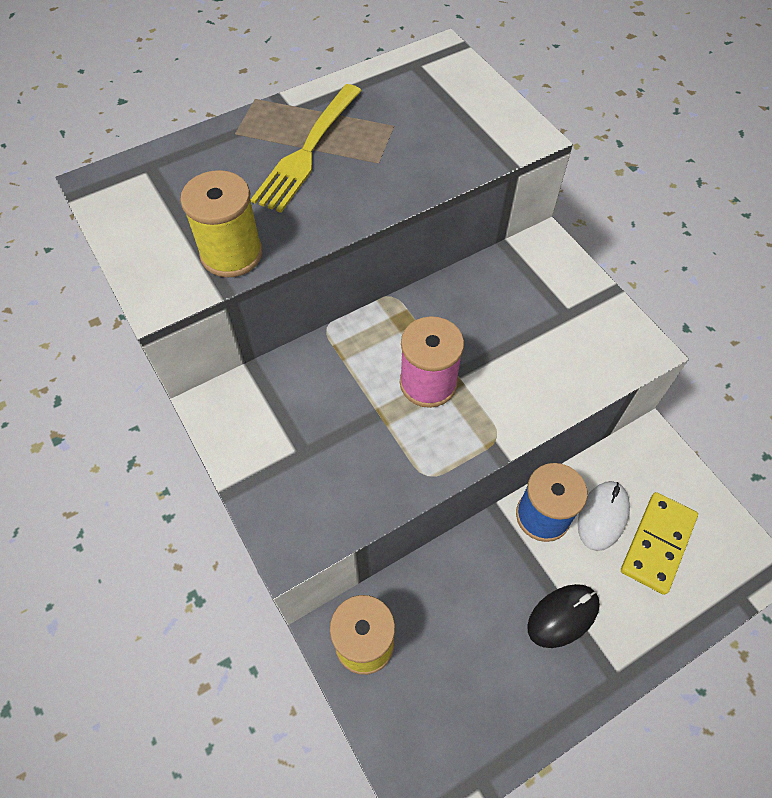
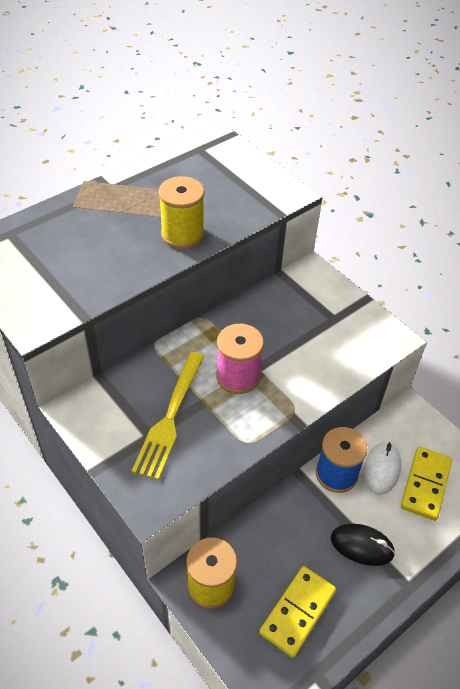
camera: 10 degrees left, 10 degrees down
yellow spool [180,170,263,278] -> yellow spool moved to [158,176,205,249]
yellow fork [251,84,362,213] -> yellow fork moved to [132,352,204,480]
black mouse [527,584,600,648] -> black mouse turned 60 degrees clockwise [331,523,395,566]
none -> yellow domino [259,566,336,658]

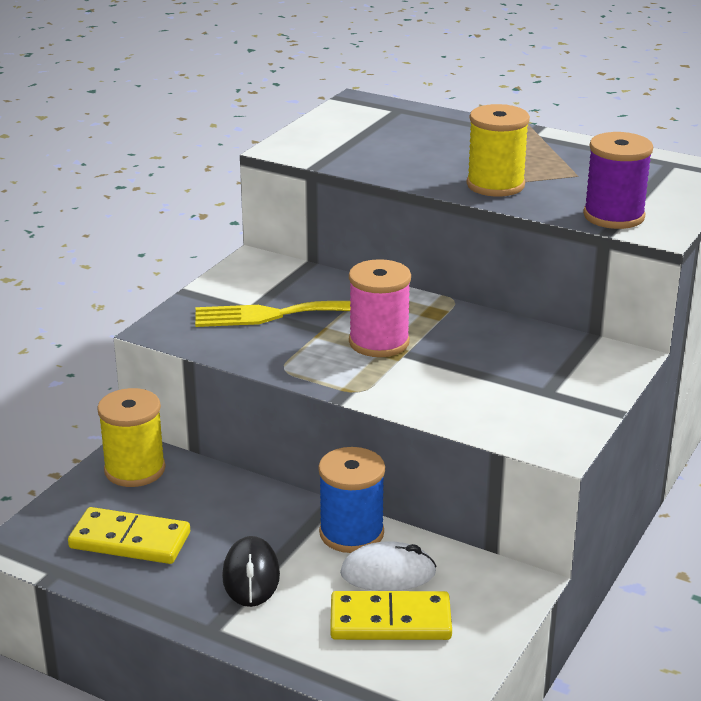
camera: 70 degrees right, 20 degrees down
none -> purple spool [583,132,653,229]

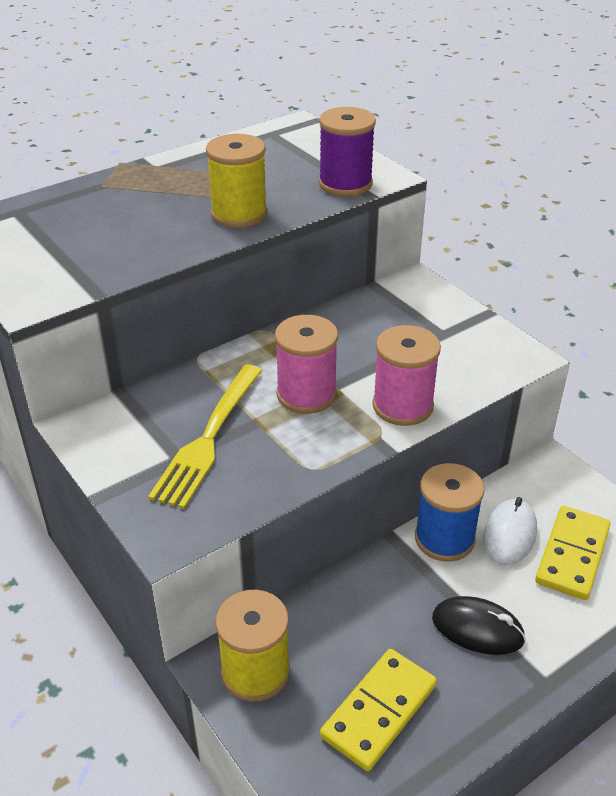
camera: 65 degrees left, 10 degrees up
none -> pink spool [372,325,441,426]

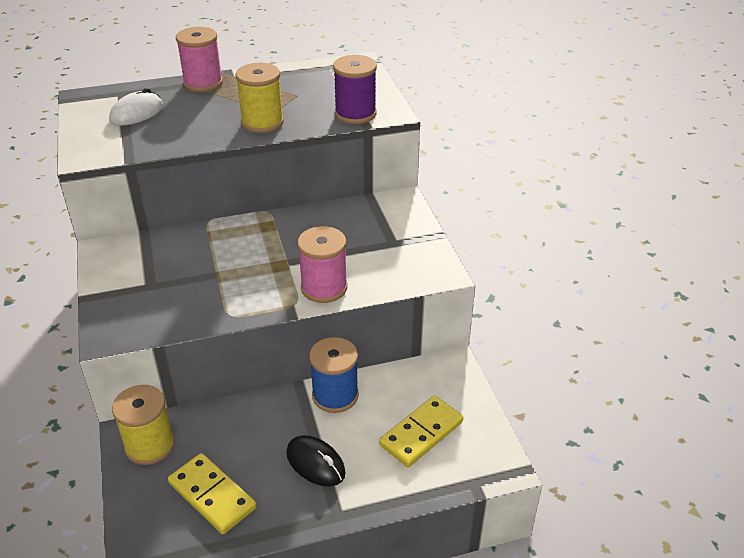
camera: 20 degrees right, 0 degrees up
yellow fork [148,365,263,509] -> none
pink spool [275,315,338,414] -> pink spool moved to [176,27,223,92]
yellow domino [320,649,437,771] -> yellow domino turned 75 degrees clockwise [168,453,257,534]
white mouse [483,497,537,566] -> white mouse moved to [109,88,163,126]

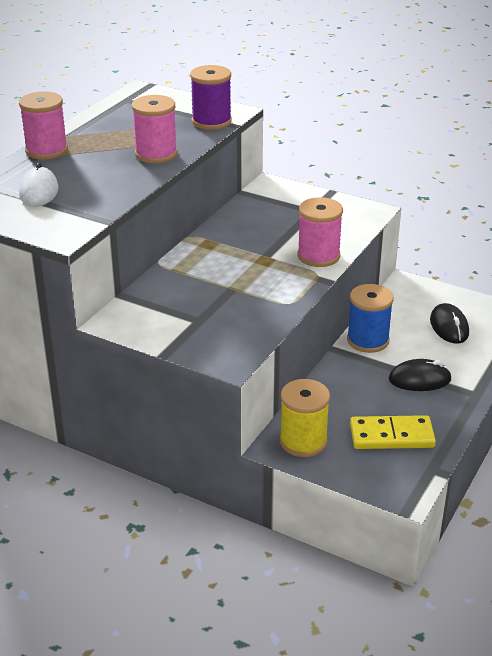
camera: 45 degrees left, 5 degrees down
yellow spool [235,63,284,133] -> pink spool [132,95,177,164]
yellow domino [379,395,463,467] -> black mouse [430,303,469,344]

